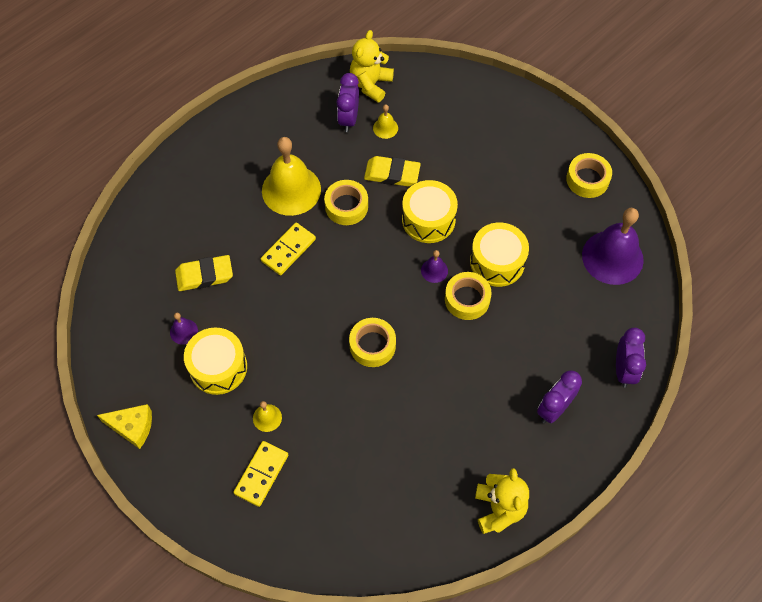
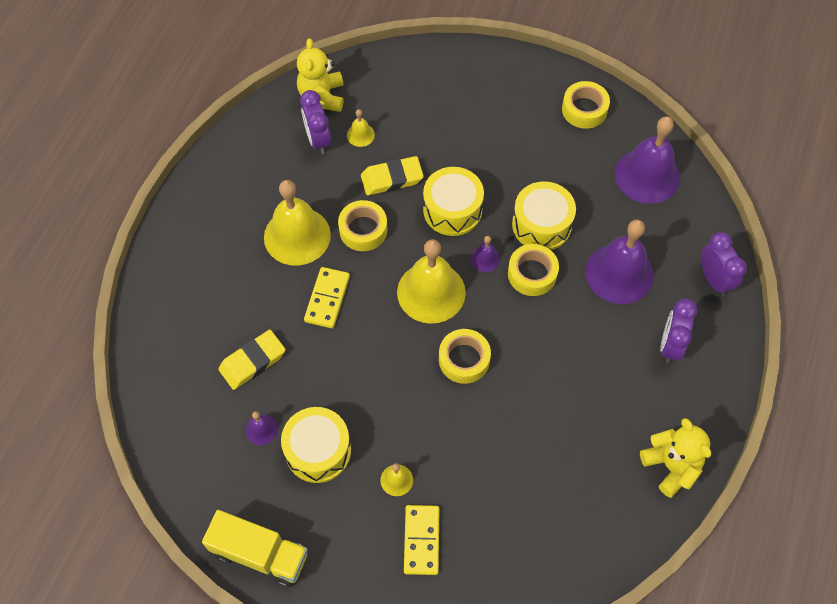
camera: 25 degrees left, 0 degrees up
yellow cheese [97,404,152,449] -> yellow truck [202,510,308,587]
none -> yellow bell [397,239,466,324]
none -> purple bell [586,220,654,304]

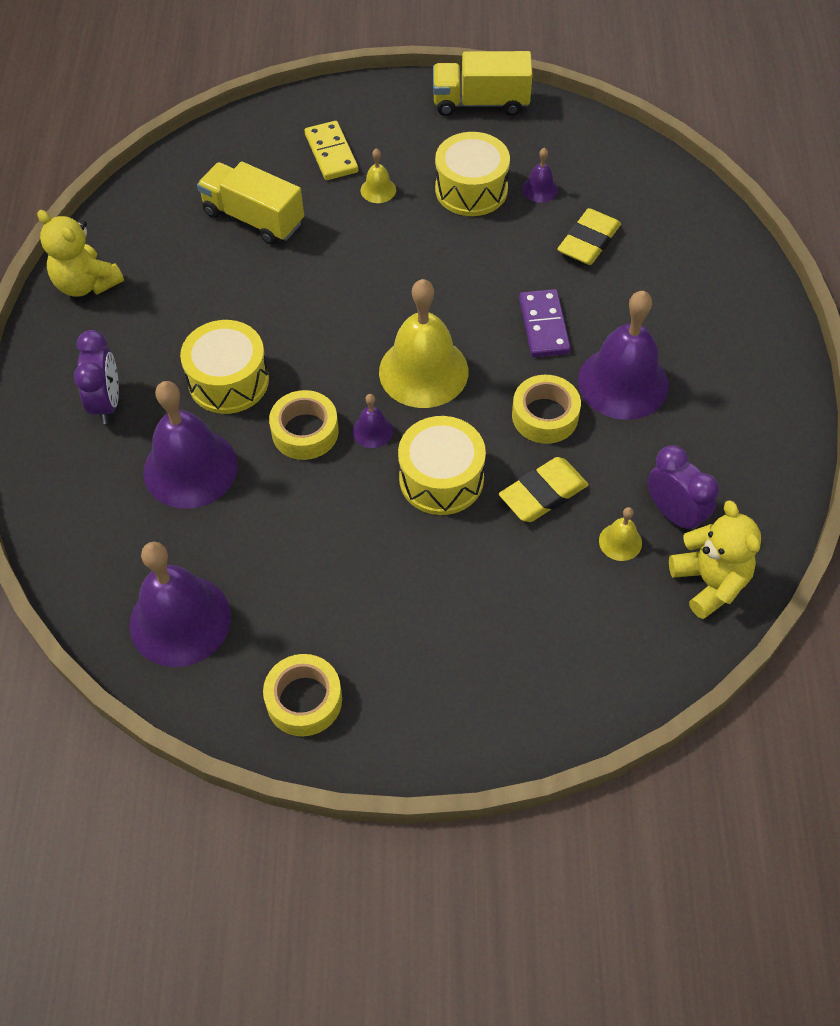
camera: 160 degrees right, 5 degrees down
yellow bell [264,180,331,266] -> purple bell [578,291,669,420]
yellow domino [304,267,350,328] -> purple domino [519,289,571,357]
yellow tape [439,329,491,384] -> none
yellow drum [512,181,576,250] -> yellow drum moved to [180,320,269,414]
purple clock [701,232,747,297] -> none
none -> yellow truck [197,161,304,245]

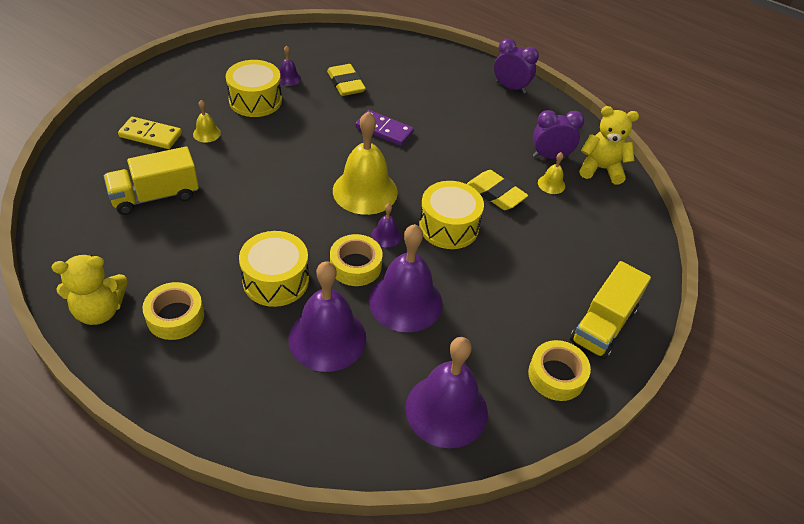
camera: 60 degrees left, 10 degrees down
purple clock [74,330,119,424] -> purple clock moved to [494,38,539,94]
yellow truck [433,51,532,116] -> yellow truck moved to [570,261,651,359]
yellow eraser [499,457,588,522] -> yellow eraser turned 45 degrees counterclockwise [467,170,528,210]
yellow tape [512,375,581,444] -> yellow tape moved to [142,282,204,340]
purple bell [578,291,669,420] -> purple bell moved to [369,224,443,332]

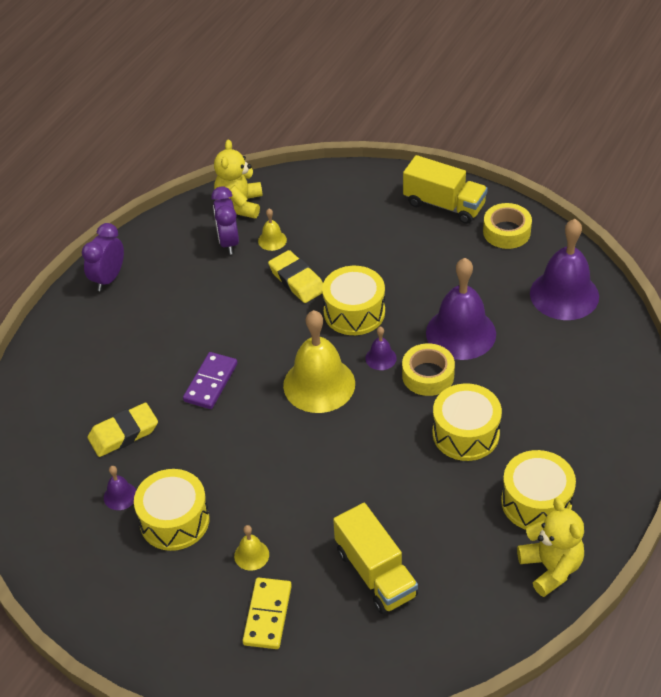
camera: 90 degrees left, 0 degrees up
yellow tape [142,282,204,340] -> yellow drum [501,450,576,530]
purple bell [288,261,366,372] -> none
yellow eraser [467,170,528,210] -> yellow eraser turned 75 degrees counterclockwise [268,250,323,303]

